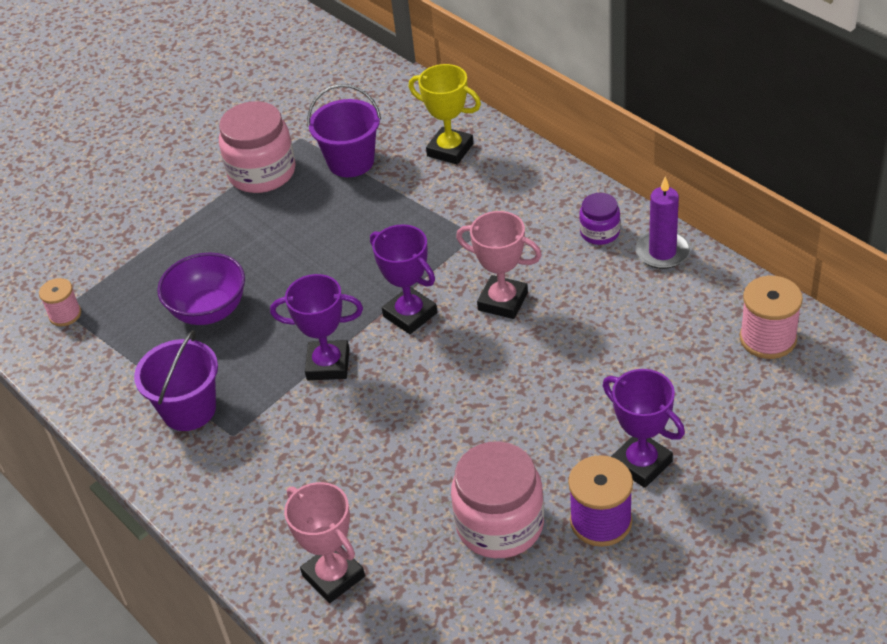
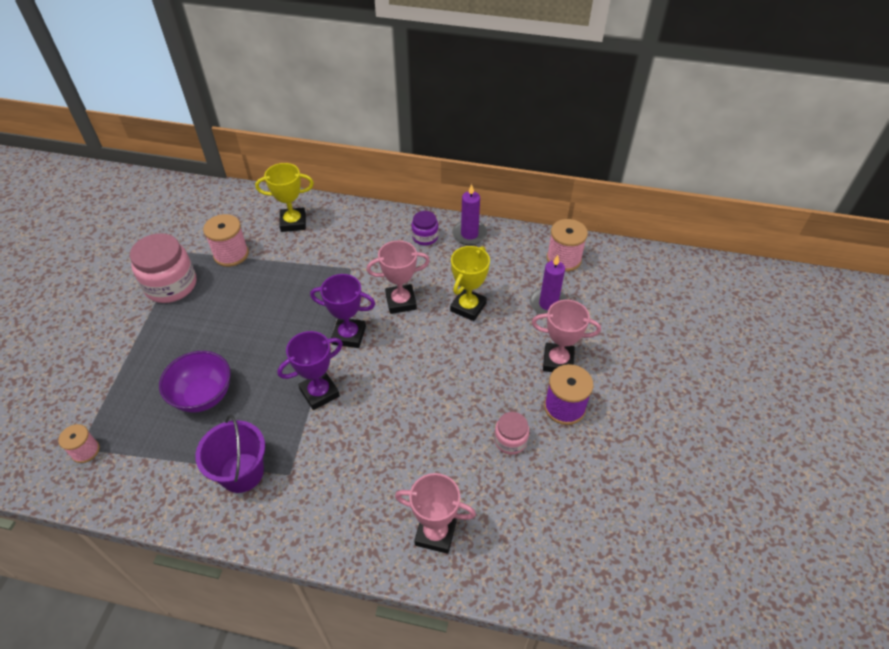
camera: 40 degrees left, 5 degrees up
purple bucket [307,84,381,177] -> pink spool [203,214,249,267]
pink jar [451,441,544,558] -> pink jar [494,412,529,454], size x0.53
purple trophy [603,369,685,488] -> pink trophy [532,300,601,372]
none -> yellow trophy [450,246,490,321]
none -> purple candle [530,255,568,314]

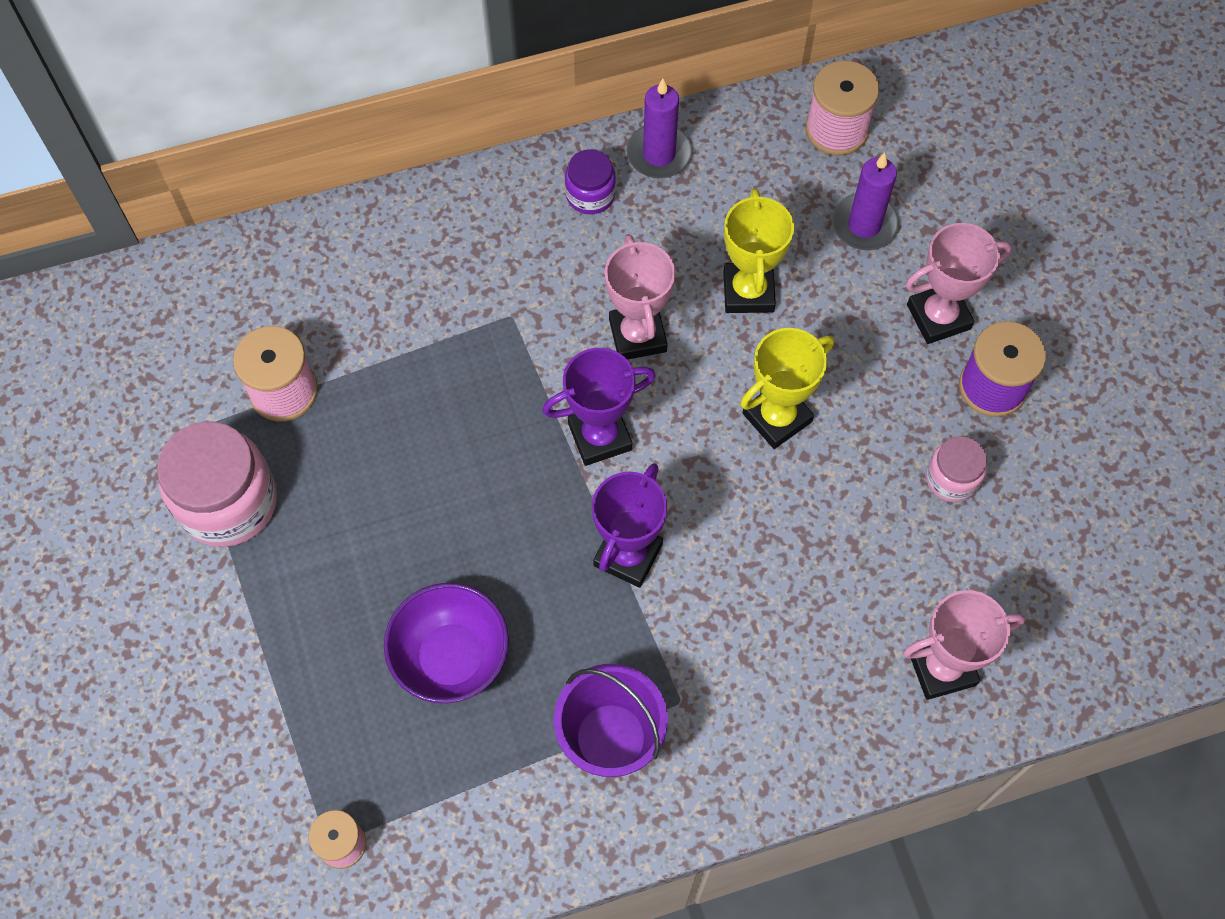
camera: 30 degrees left, 15 degrees up
yellow trophy [255,163,314,232] -> yellow trophy moved to [740,328,834,449]
pink trophy [366,240,430,314] -> pink trophy turned 60 degrees counterclockwise [605,234,675,360]

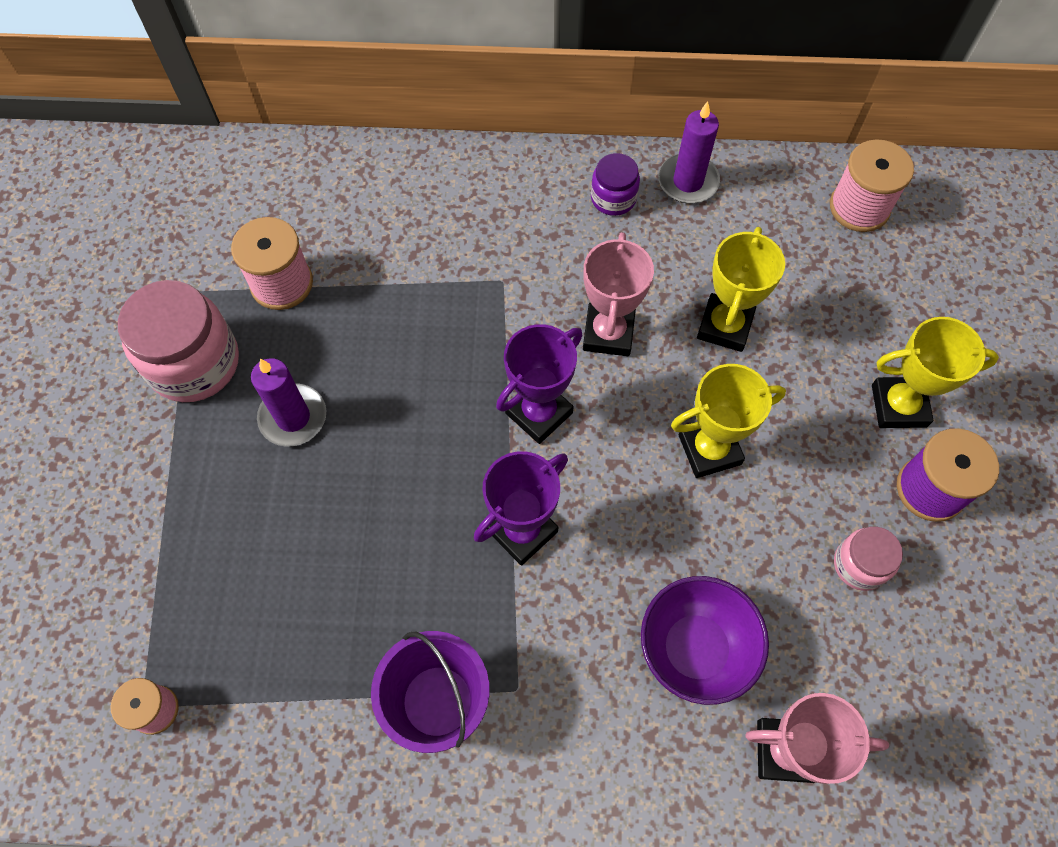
camera: 20 degrees right, 0 degrees up
purple bowl [384,583,509,703] -> purple bowl moved to [641,576,769,705]
purple trophy [542,348,656,466] -> purple trophy turned 45 degrees counterclockwise [496,324,583,444]
purple candle [832,153,899,250] -> purple candle moved to [251,358,326,447]
pink trophy [905,223,1012,344] -> yellow trophy [872,317,999,428]

